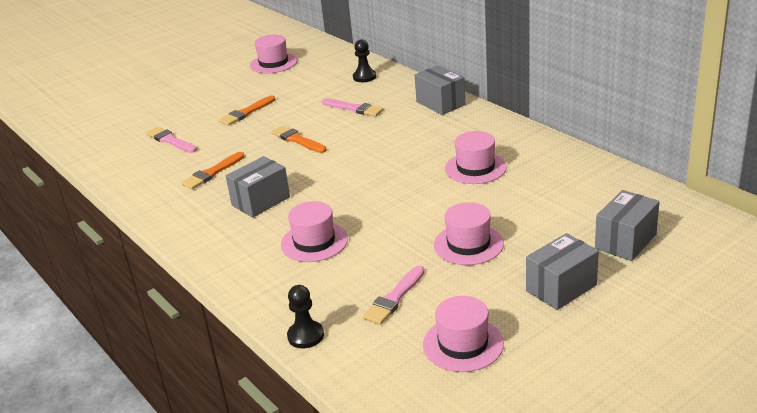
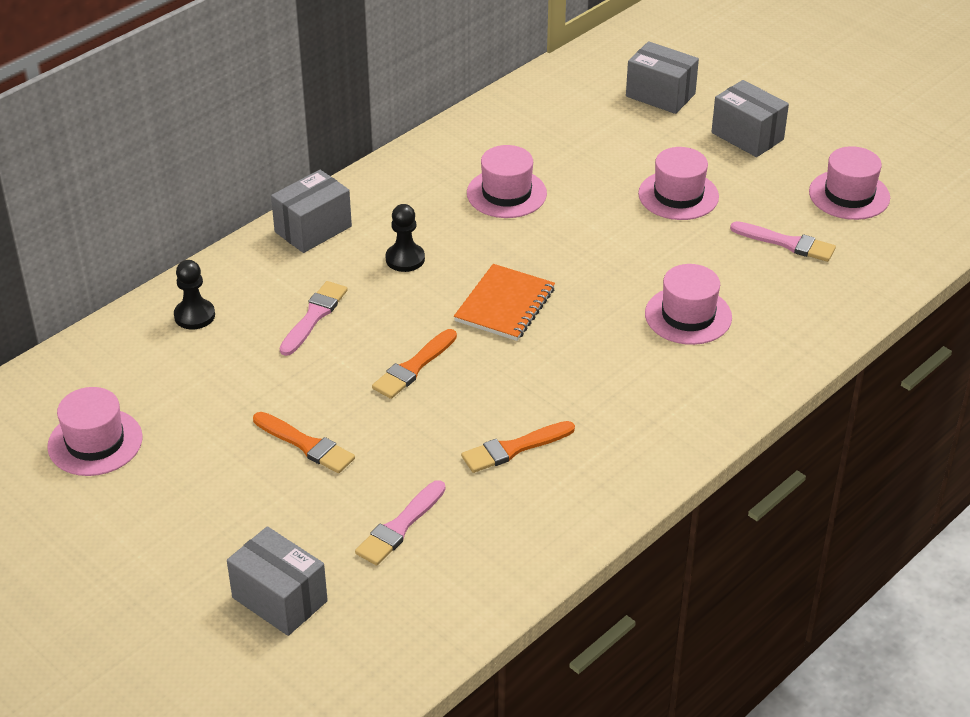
camera: 100 degrees left, 10 degrees up
orange brush [181,152,245,189] -> orange brush turned 120 degrees clockwise [461,421,575,473]
grey box [226,156,290,217] -> grey box moved to [227,526,328,636]
black pawn [287,285,324,348] -> black pawn moved to [385,204,425,272]
none -> orange notebook [454,264,555,341]

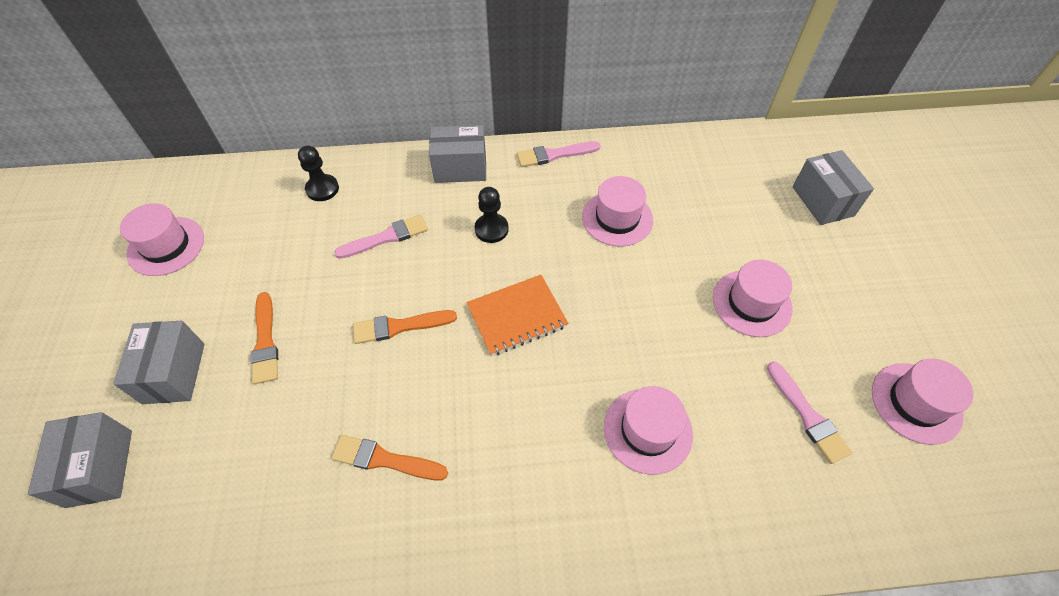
camera: 40 degrees right, 15 degrees up
pink brush [355,480,446,565] -> pink brush moved to [517,141,601,167]
grey box [711,80,789,157] -> grey box moved to [114,321,205,404]

